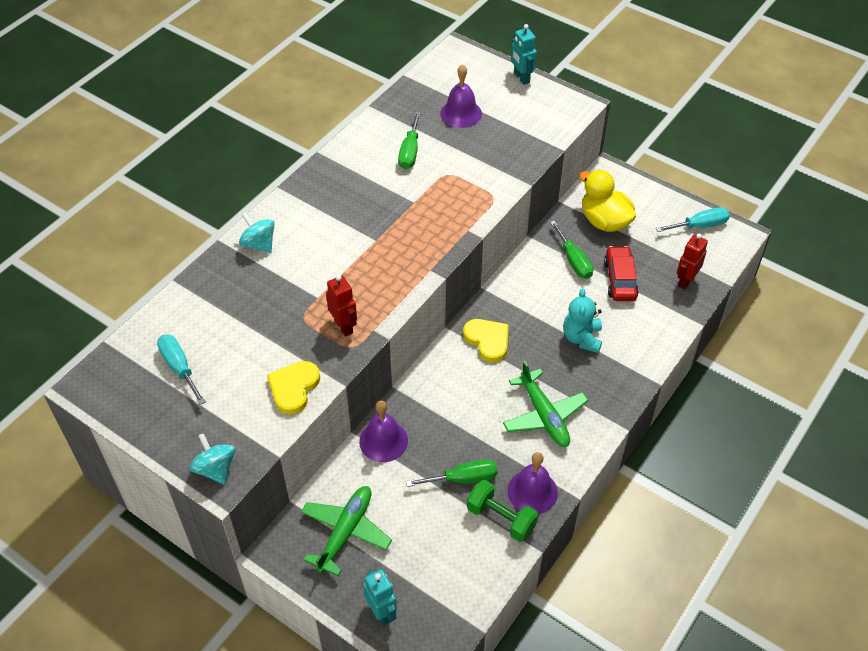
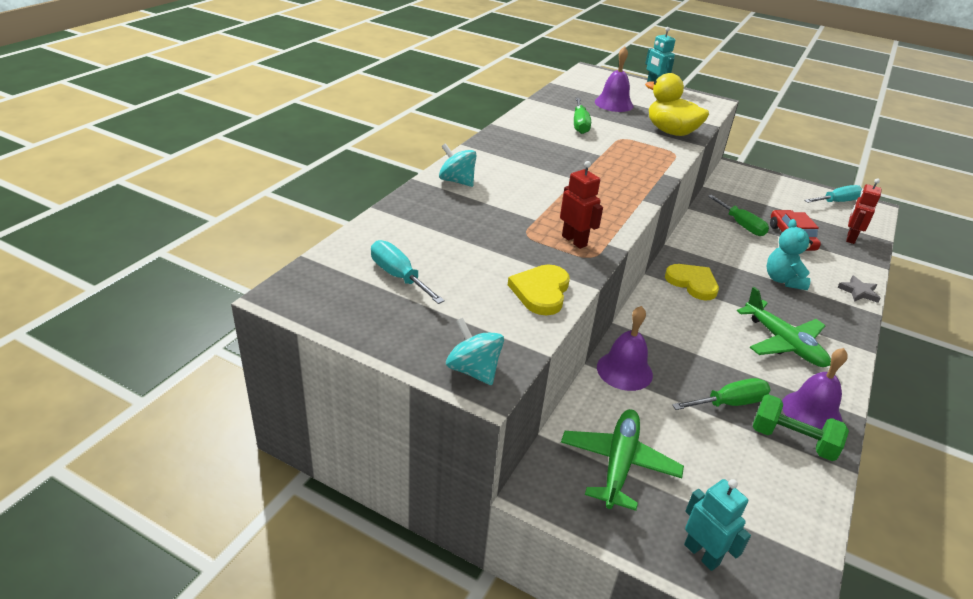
camera: 10 degrees left, 15 degrees down
yellow duck [579,170,636,232] -> yellow duck moved to [645,73,709,136]
none -> grey star [837,275,881,303]

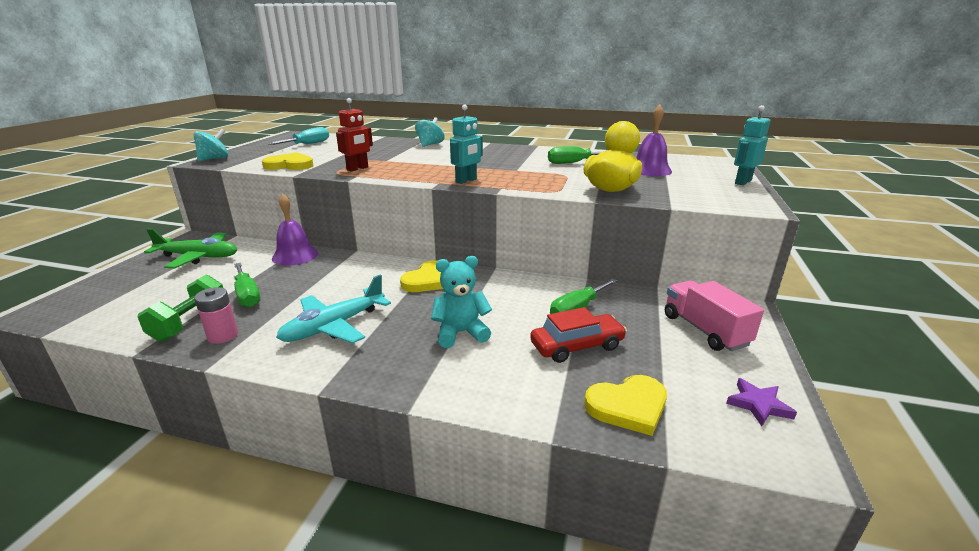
camera: 80 degrees right, 10 degrees down
turquoise robot [684,479,751,571] -> turquoise robot moved to [450,105,483,184]
green plane [737,287,831,367] -> turquoise plane [276,275,391,344]
purple bell [782,348,848,430] -> pink battery [194,287,238,344]
turquoise screwdriver [804,185,862,203] -> purple star [726,378,797,426]
grey star [837,275,881,303] -> none
red robot [846,178,882,244] -> yellow heart [584,375,667,436]
none -> pink truck [665,280,764,351]

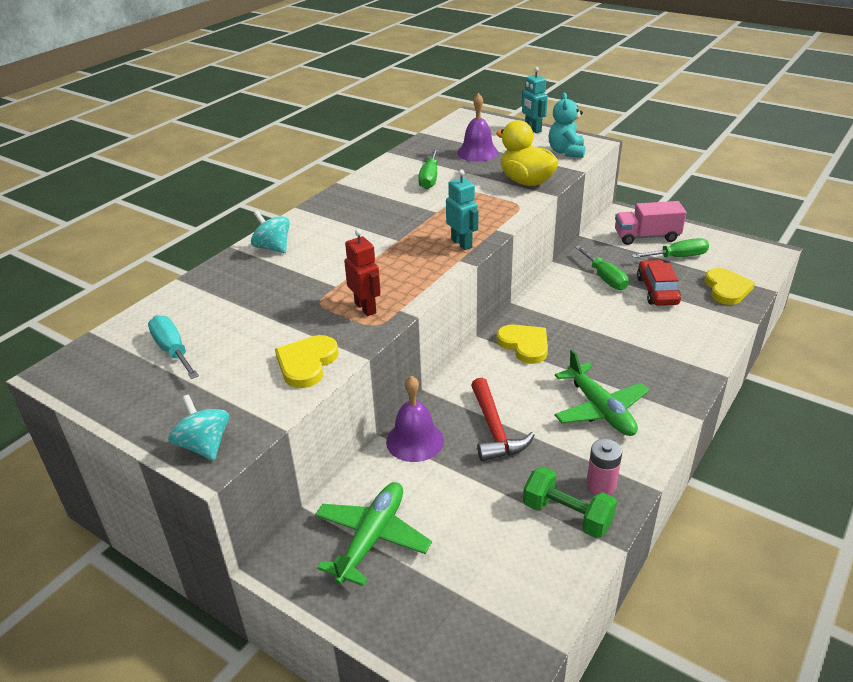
camera: 70 degrees left, 10 degrees up
green screwdriver [234,263,261,307] -> green screwdriver moved to [631,238,709,258]
turquoise plane [276,275,391,344] -> green plane [554,349,650,436]
turquoise teddy bear [431,256,492,348] -> turquoise teddy bear moved to [549,93,585,158]
purple star [726,378,797,426] -> none
none -> red hammer [471,378,534,461]

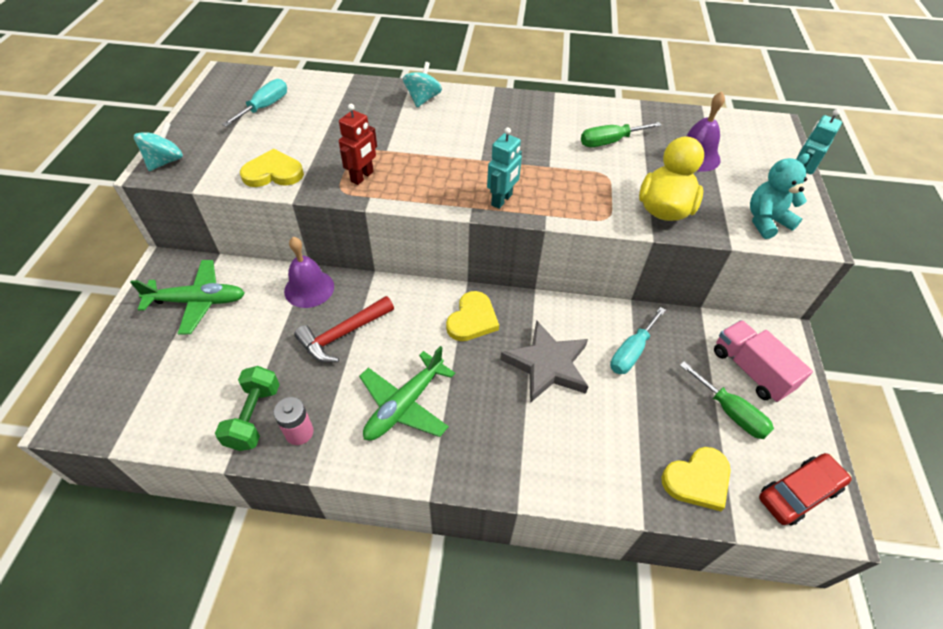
camera: 60 degrees right, 15 degrees up
green screwdriver [575,246,629,290] -> turquoise screwdriver [610,307,666,374]
red car [637,260,681,306] -> red car moved to [759,453,852,525]
none -> grey star [500,320,589,403]

